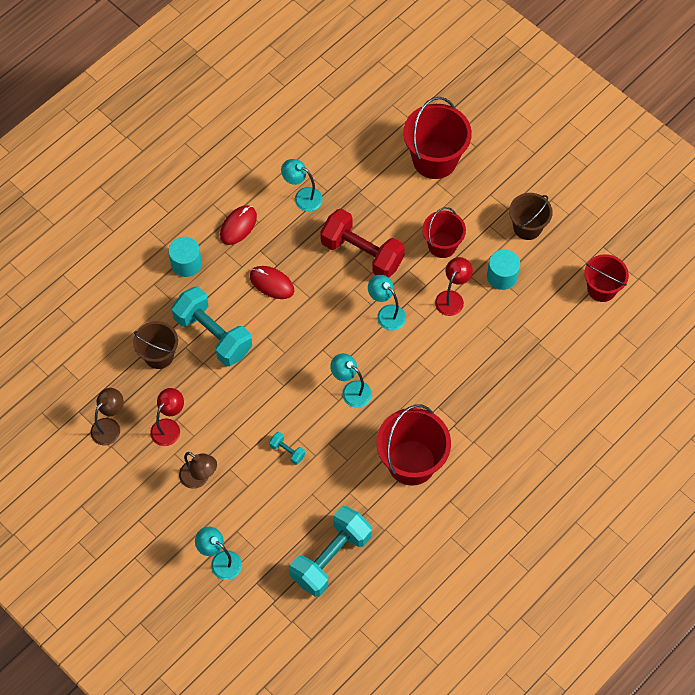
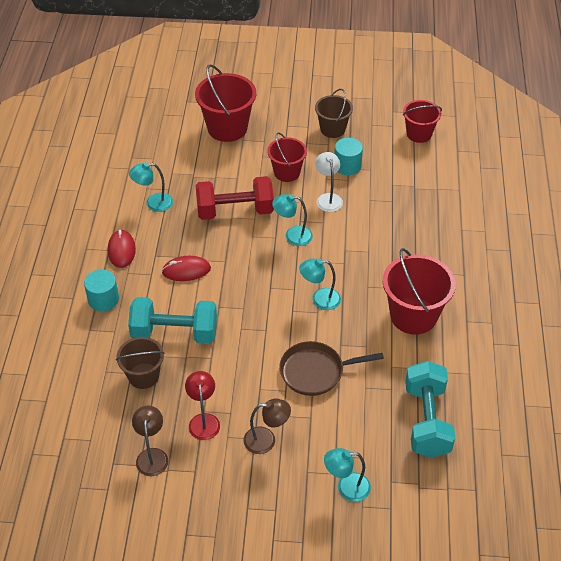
camera: 40 degrees left, 15 degrees down
turquoise dumbbell [269,432,305,465] -> brown pan [279,341,384,396]
red lamp [435,257,473,316] -> white lamp [315,152,343,212]

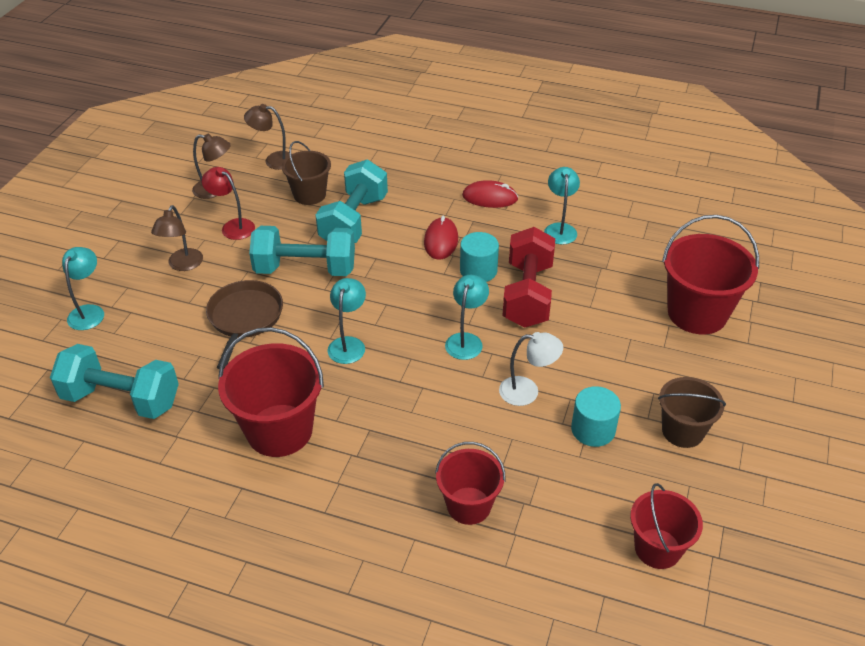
camera: 105 degrees right, 5 degrees down
turquoise cylinder [84,270,119,311] -> turquoise cylinder moved to [460,232,499,282]
red lamp [185,371,220,440] -> red lamp turned 150 degrees counterclockwise [202,167,255,240]
red bucket [267,132,307,182] -> red bucket moved to [435,442,506,525]
none -> brown lamp [244,104,292,170]
none -> turquoise dumbbell [249,226,355,276]

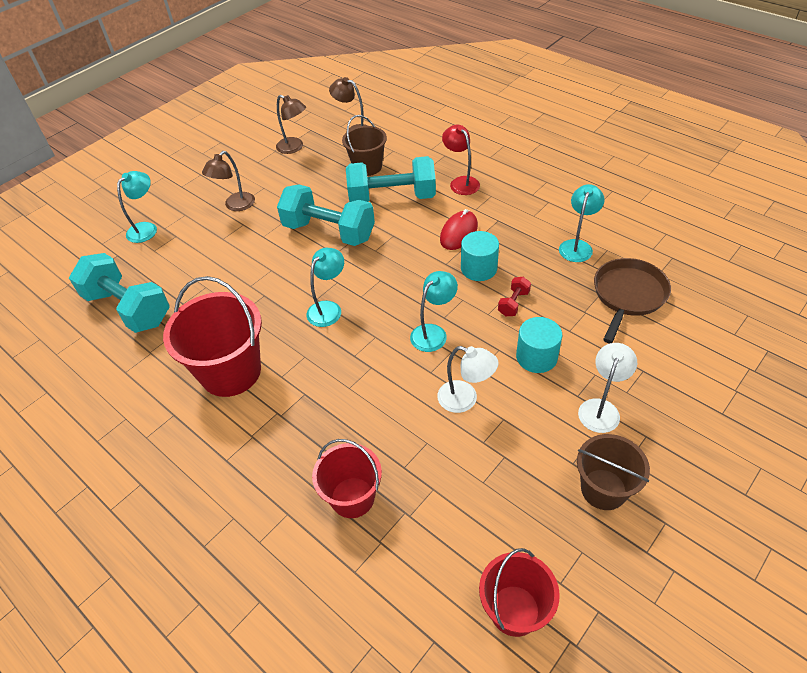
camera: 25 degrees right, 5 degrees up
red lamp [202,167,255,240] -> red lamp moved to [442,125,480,195]
brown pan [206,280,283,369] -> brown pan moved to [594,258,671,343]
turquoise dumbbell [316,159,388,243] -> turquoise dumbbell turned 45 degrees clockwise [346,156,436,202]
red mouse [462,180,518,208] -> none
red dumbbell [502,227,555,328] -> red dumbbell [498,277,531,316], size x0.42
turquoise cylinder [571,386,621,447] -> turquoise cylinder moved to [516,317,562,373]
red bucket [662,215,759,334] -> none
none -> white lamp [578,343,637,433]

